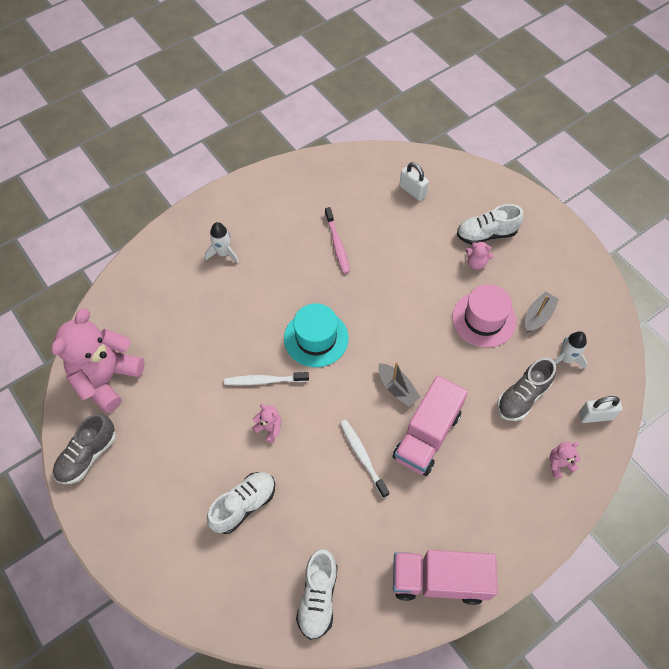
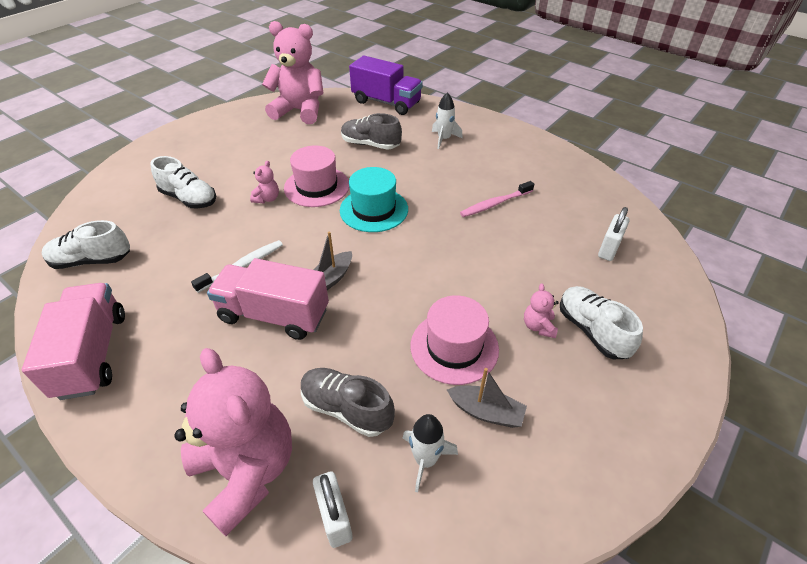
camera: 75 degrees right, 15 degrees down
grey shoe [53,414,116,484] -> grey shoe moved to [341,113,402,150]
white toothbrush [224,372,309,386] -> pink hat [284,146,349,207]
pink teddy bear [550,441,581,478] -> pink teddy bear [174,348,292,536], size x2.46
none -> purple truck [349,56,423,115]

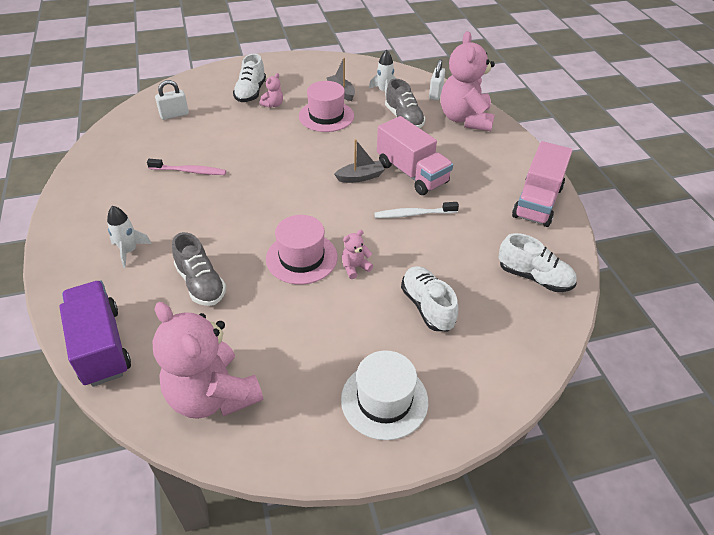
camera: 145 degrees left, 0 degrees up
turquoise hat [340,167,408,232] -> none
none -> white hat [341,350,428,440]

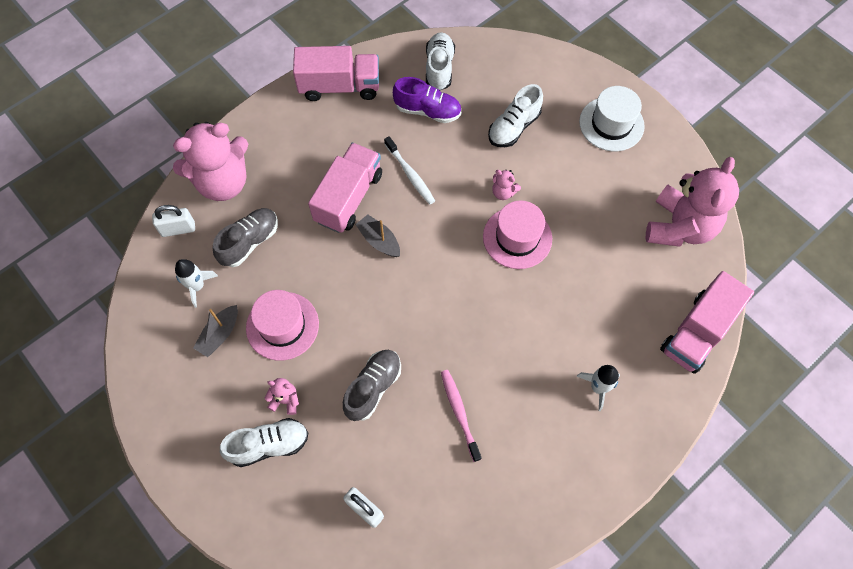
camera: 115 degrees left, 20 degrees up
purple truck [59,281,131,387] -> pink truck [660,271,754,374]
grey shoe [172,232,226,306] -> grey shoe moved to [343,350,401,421]
none -> purple shoe [393,77,461,123]

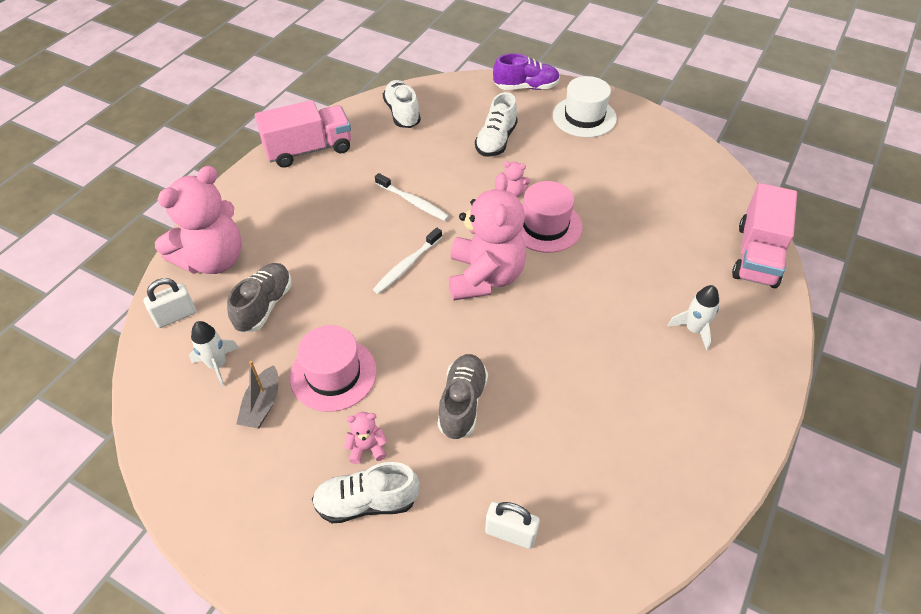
camera: 20 degrees left, 15 degrees down
white shoe [220,418,308,467] -> white shoe turned 150 degrees counterclockwise [312,462,420,523]
pink truck [308,143,382,233] -> none
grey boat [355,214,400,257] -> white toothbrush [373,228,442,294]
purple shoe [393,77,461,123] -> purple shoe moved to [493,53,560,90]
pink toothbrush [441,370,482,462] -> none
pink teddy bear [646,157,739,247] -> pink teddy bear moved to [449,173,526,301]

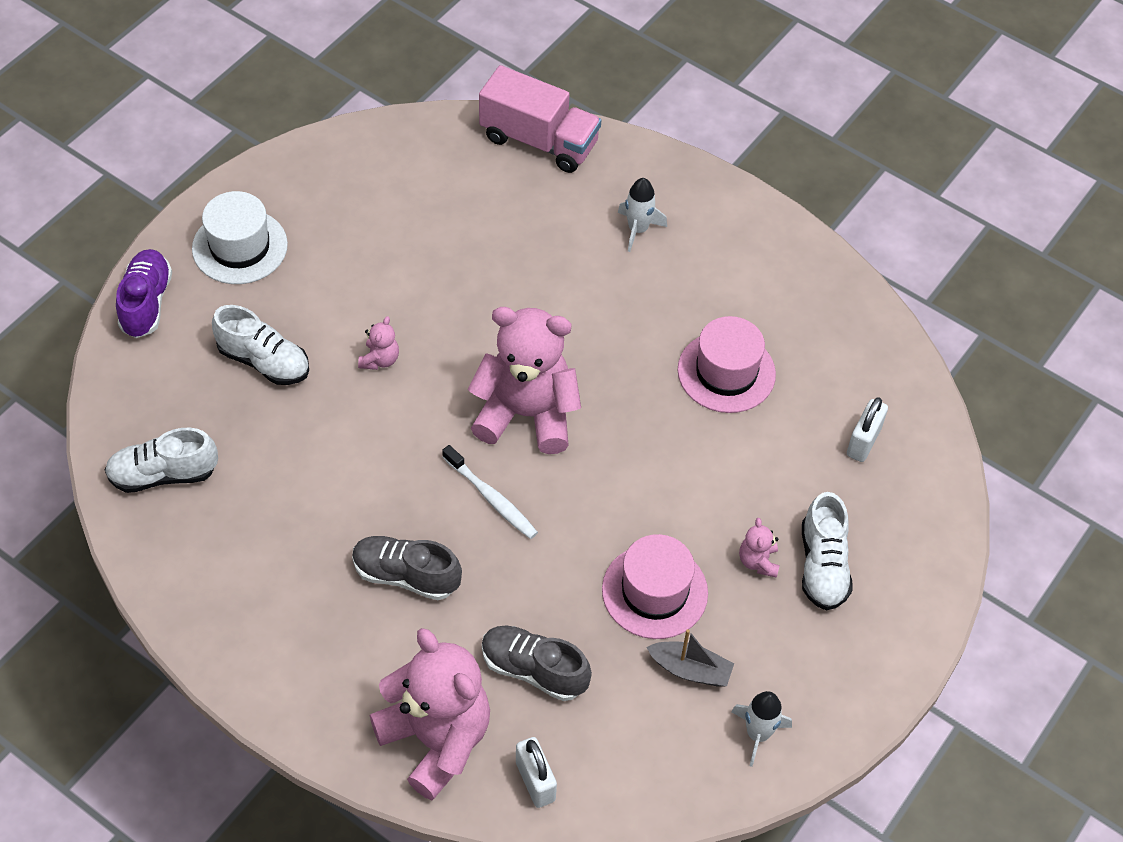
camera: 85 degrees left, 5 degrees up
white rocket [189,321,239,387] -> white rocket moved to [731,691,792,767]
pink truck [255,100,351,168] -> none
white toothbrush [375,173,449,221] -> none
grey shoe [438,354,488,440] -> grey shoe moved to [352,536,462,600]
pink hat [520,181,583,253] -> pink hat moved to [677,316,776,413]

